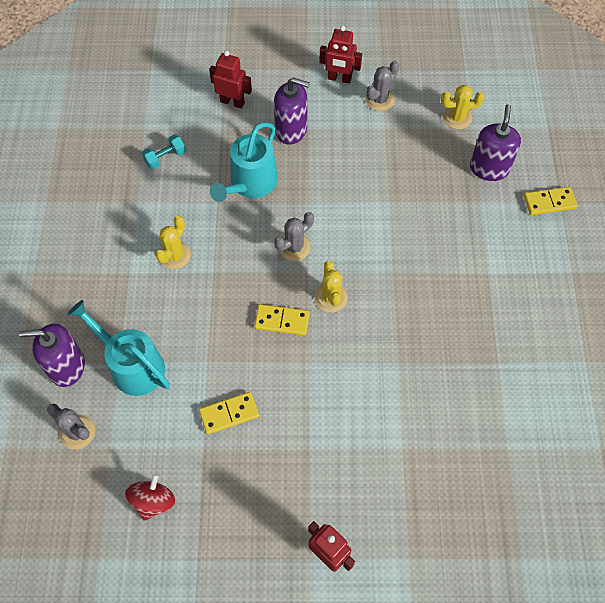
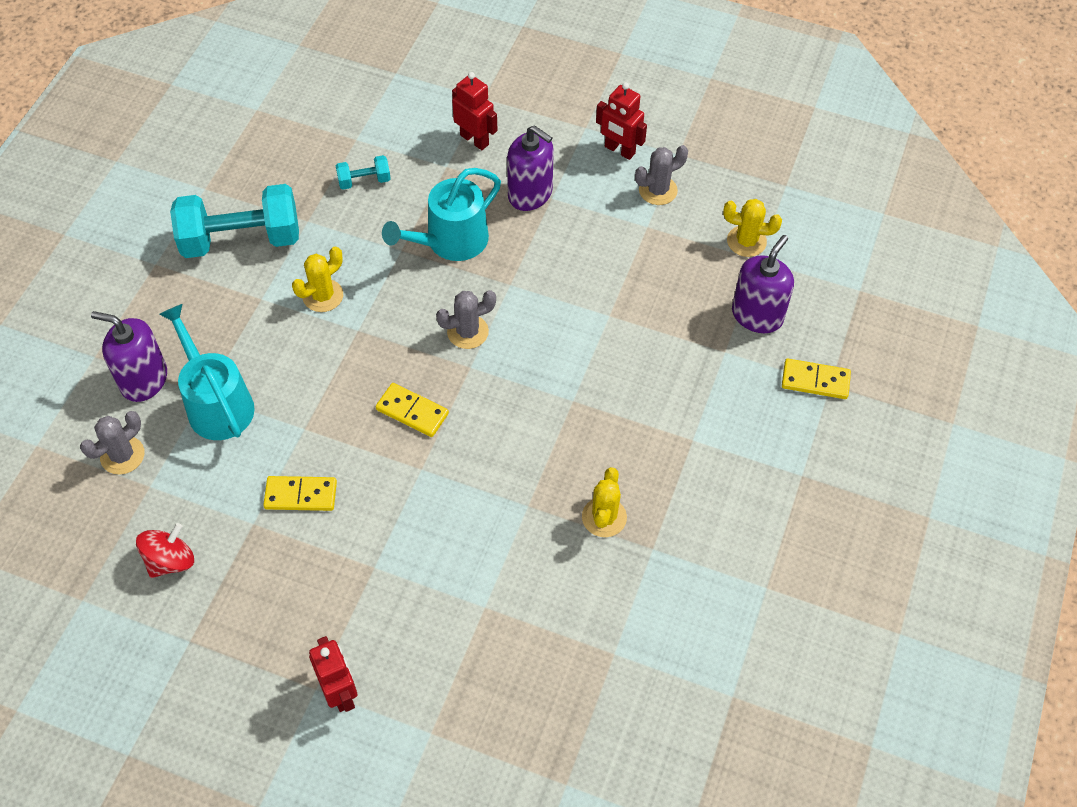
camera: 20 degrees right, 5 degrees down
grey cactus [47,403,95,449] -> grey cactus turned 75 degrees clockwise [80,411,145,475]
yellow cactus [315,261,348,312] -> yellow cactus moved to [582,467,627,537]
none -> turquoise dumbbell [170,184,299,258]

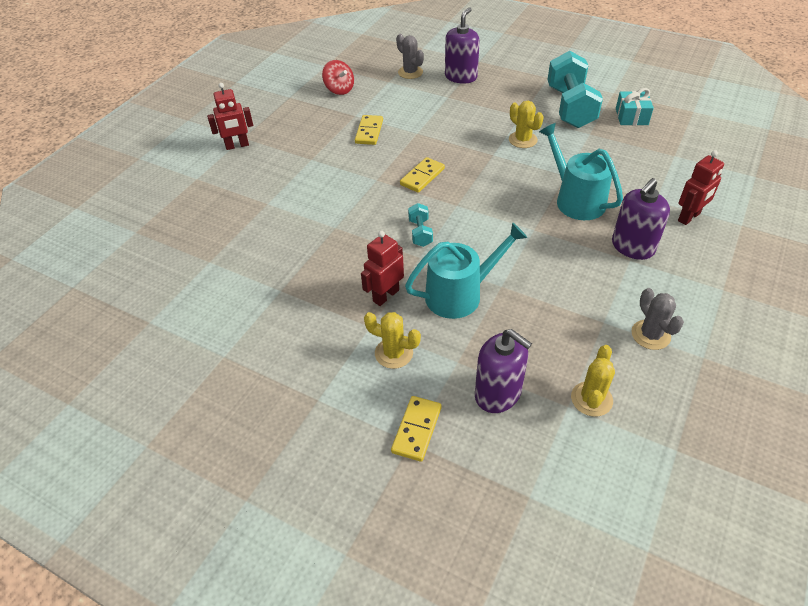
camera: 100 degrees right, 10 degrees down
turquoise watering can [159,304,255,440] -> turquoise watering can moved to [405,222,528,319]
turquoise dumbbell [336,155,391,189] -> turquoise dumbbell moved to [408,203,433,247]
grey cactus [436,290,496,349] -> none
yellow cactus [582,467,627,537] -> yellow cactus moved to [364,312,421,369]
red robot [596,82,647,160] -> red robot moved to [361,231,404,306]
none -> turquoise gift [616,88,654,125]

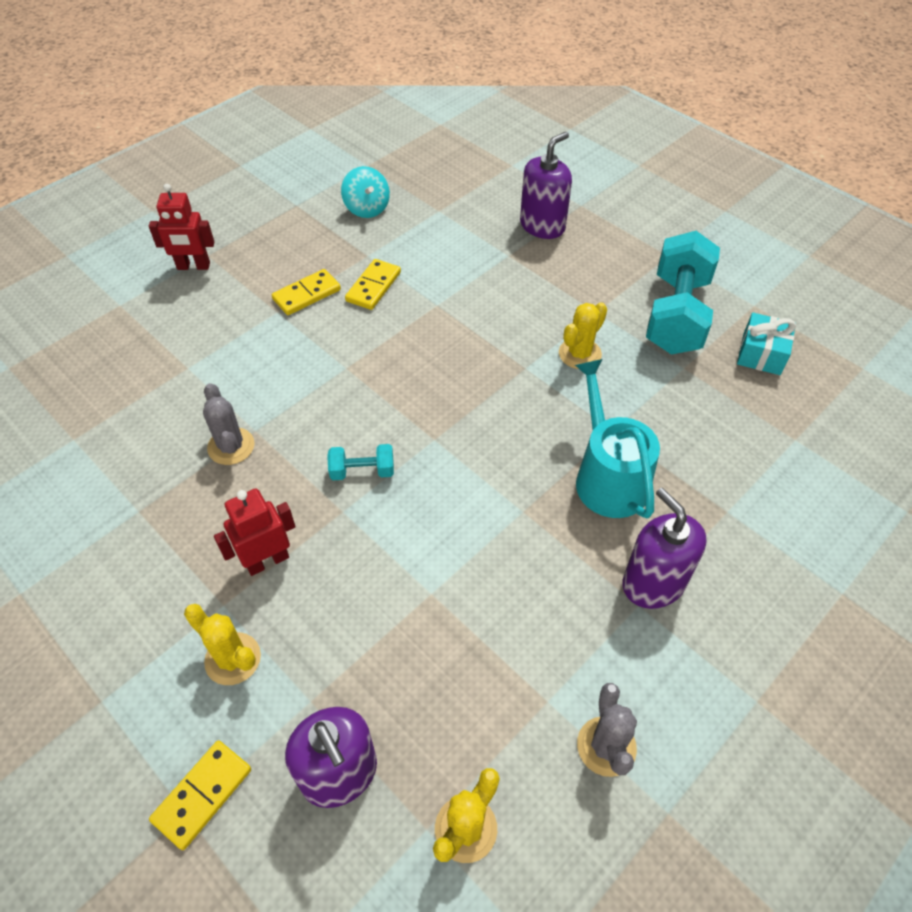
camera: 15 degrees right, 5 degrees up
red spinning top [322,60,354,95] -> turquoise spinning top [341,166,390,218]
grey cactus [396,34,424,79] -> grey cactus moved to [203,383,255,465]
yellow domino [400,157,445,193] -> yellow domino moved to [272,269,341,315]
turquoise watering can [405,222,528,319] -> none
turquoise dumbbell [408,203,433,247] -> turquoise dumbbell turned 75 degrees clockwise [327,444,394,480]
yellow cactus [509,101,544,148] -> yellow cactus turned 60 degrees clockwise [559,302,607,369]
purple soap dispenser [612,178,670,260] -> purple soap dispenser turned 90 degrees clockwise [622,488,706,609]
red robot [678,150,724,225] -> none

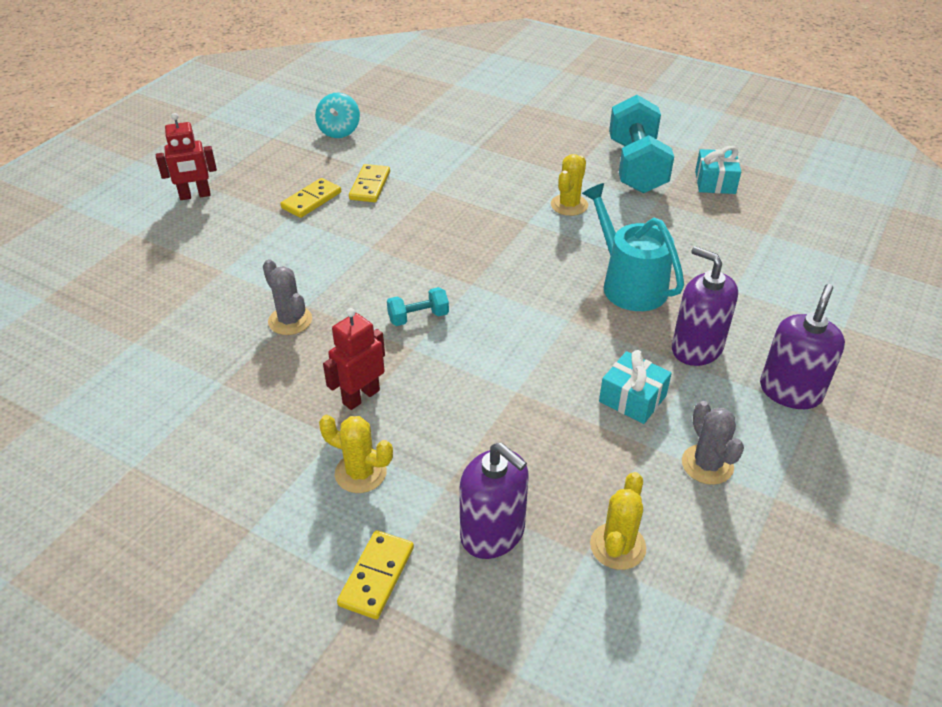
camera: 15 degrees left, 10 degrees down
turquoise spinning top [341,166,390,218] -> turquoise spinning top turned 45 degrees clockwise [315,93,360,138]
purple soap dispenser [520,132,572,239] -> purple soap dispenser moved to [760,284,845,409]
none -> turquoise gift [599,350,672,424]

